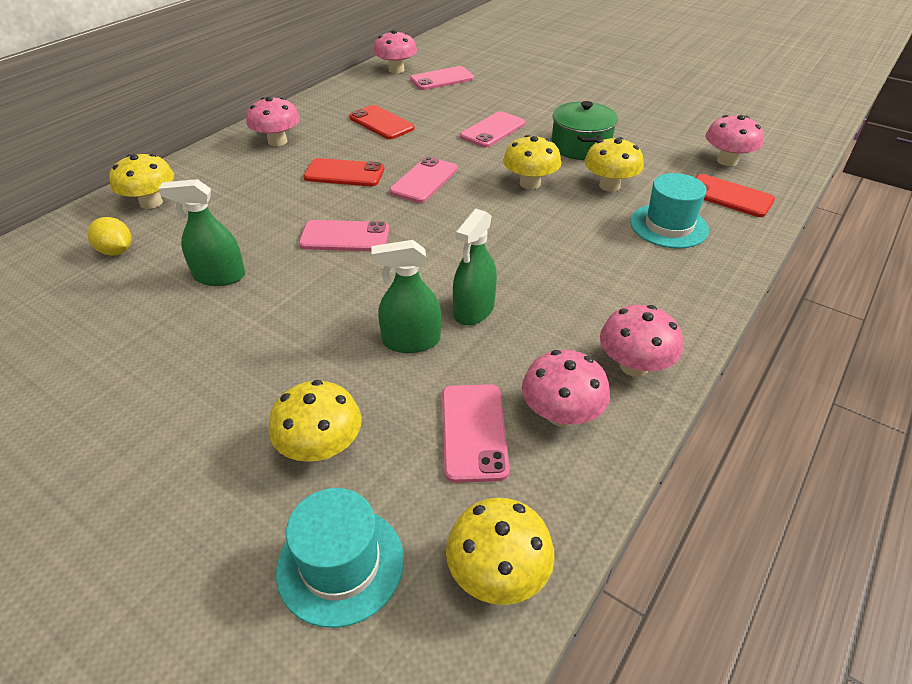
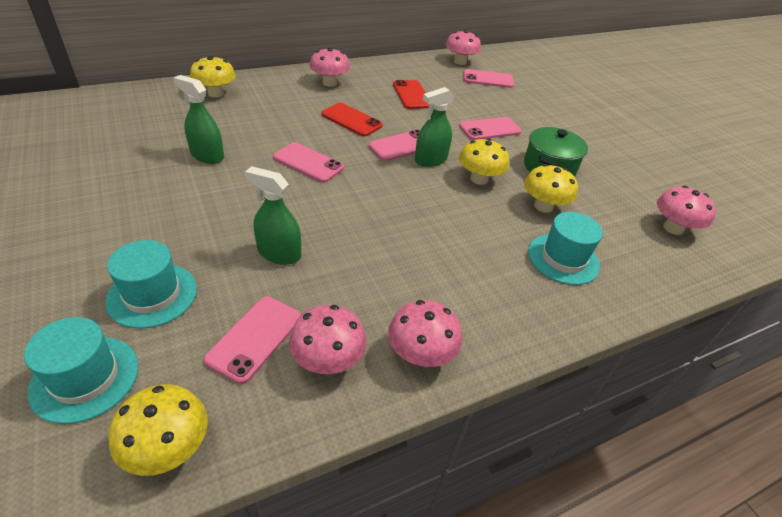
camera: 25 degrees right, 0 degrees up
yellow lemon [87,217,132,256] -> none
yellow mushroom [268,380,361,462] -> turquoise hat [105,240,197,329]
green spray bottle [453,209,497,325] -> green spray bottle moved to [415,87,454,167]
red phone [696,174,775,217] -> none

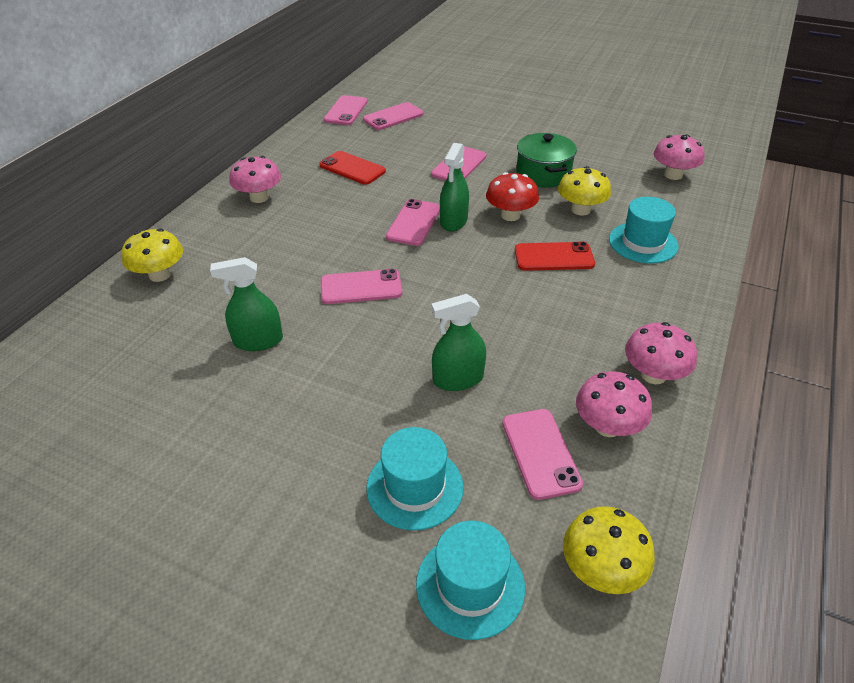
camera: 35 degrees left, 0 degrees up
red phone [321,103,383,136] -> red phone moved to [515,242,595,271]
pink mushroom [446,30,481,65] -> pink phone [324,95,368,125]
yellow mushroom [459,138,509,185] -> red mushroom [486,172,539,221]

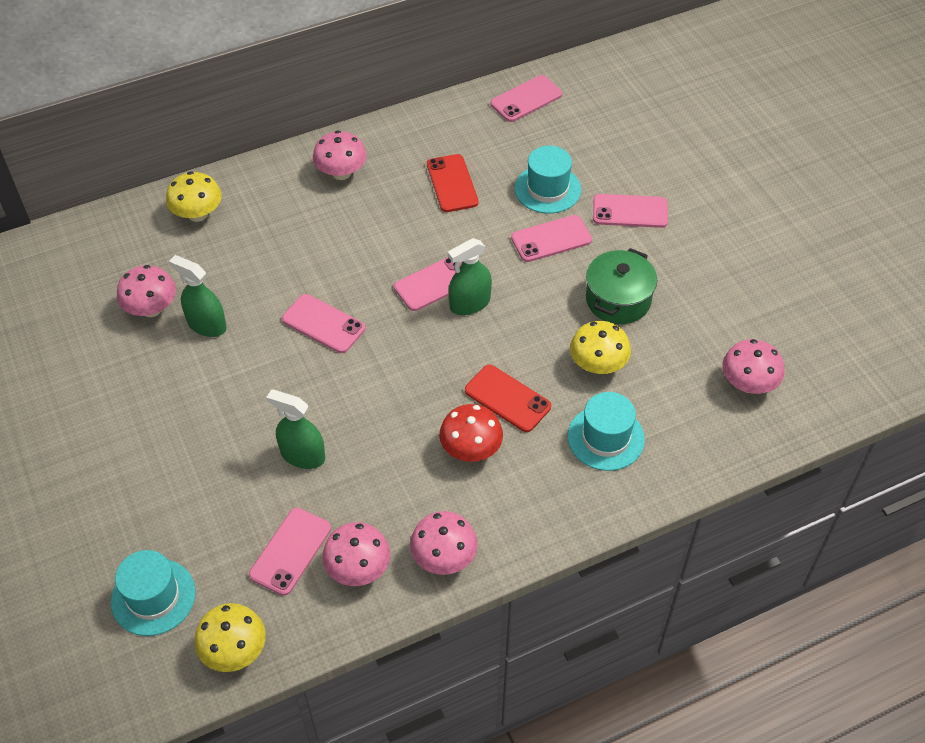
camera: 40 degrees right, 10 degrees up
pink phone [363,102,423,130] -> pink phone moved to [593,194,668,228]
turquoise hat [367,427,464,530] -> turquoise hat moved to [515,146,581,214]
red mushroom [486,172,539,221] -> red mushroom moved to [439,404,503,462]
none -> pink mushroom [117,265,176,317]

